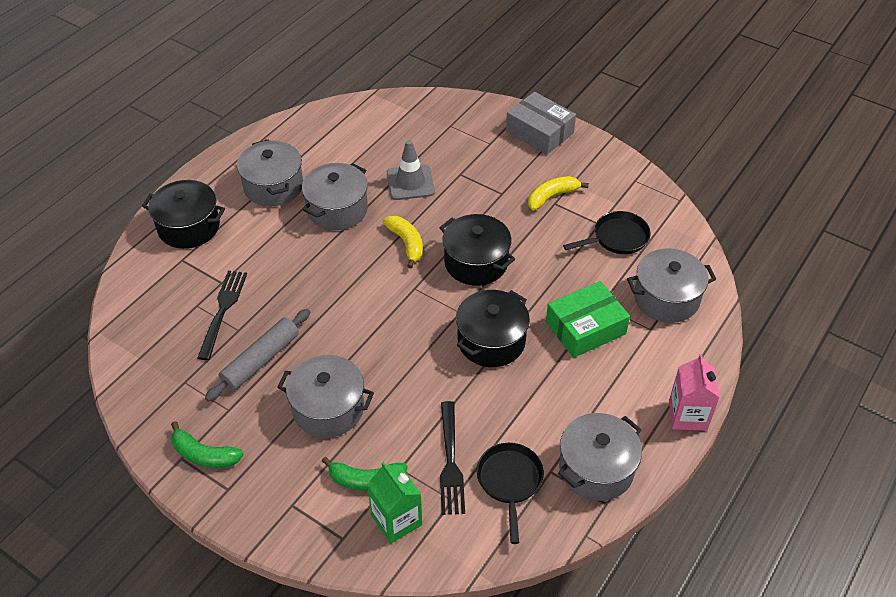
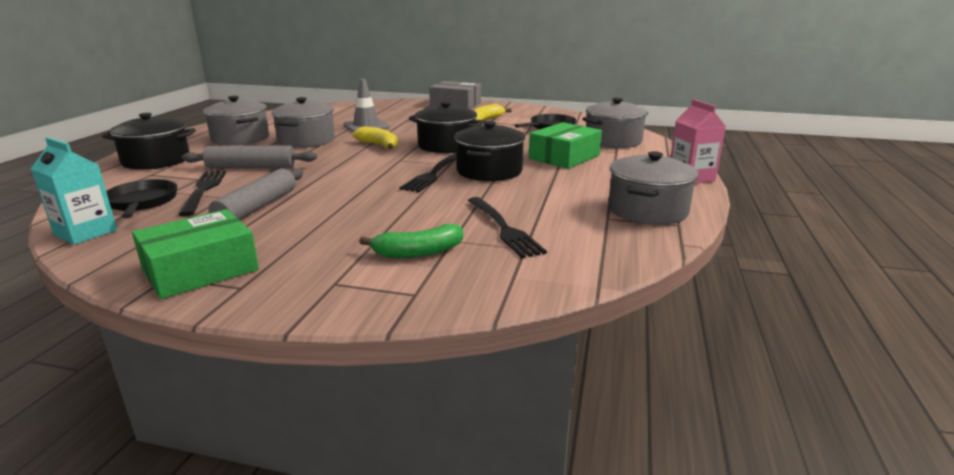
camera: 20 degrees left, 25 degrees down
green banana [171,421,244,468] -> green box [132,209,259,299]
grey pot [277,355,374,438] -> none
green carton [367,462,422,544] -> none
black pan [477,443,544,544] -> black pan moved to [106,179,177,219]
none -> turquoise carton [31,137,117,245]
none -> grey rolling pin [182,145,317,169]
none -> black fork [400,153,456,192]

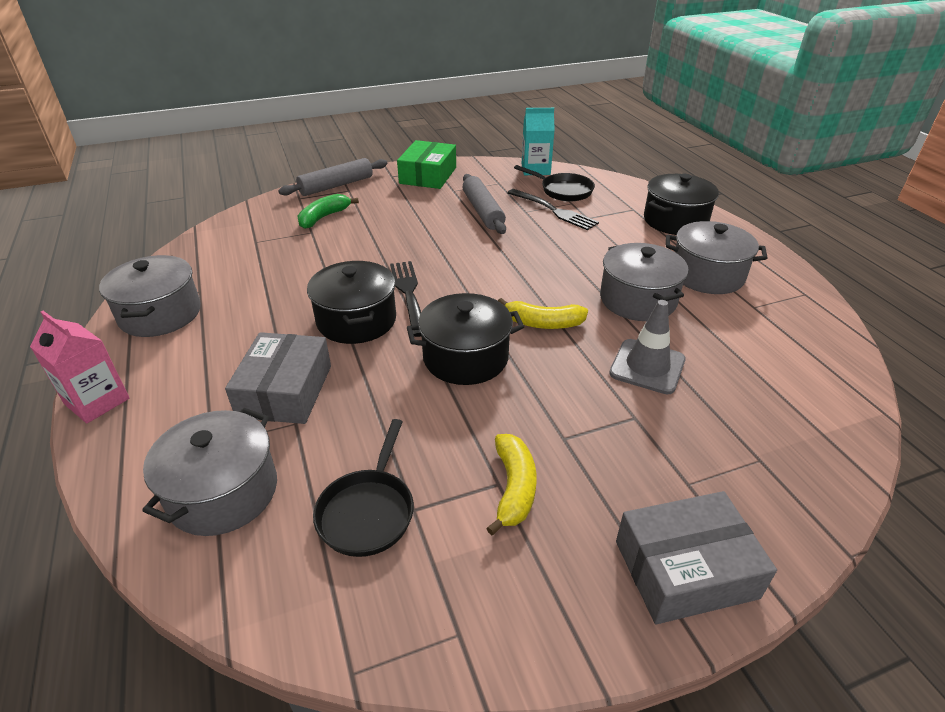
camera: 145 degrees right, 15 degrees up
grey rolling pin [182,145,317,169] -> grey rolling pin moved to [278,158,387,196]
black fork [467,197,547,258] -> none
green box [529,122,602,169] -> grey box [225,332,331,424]

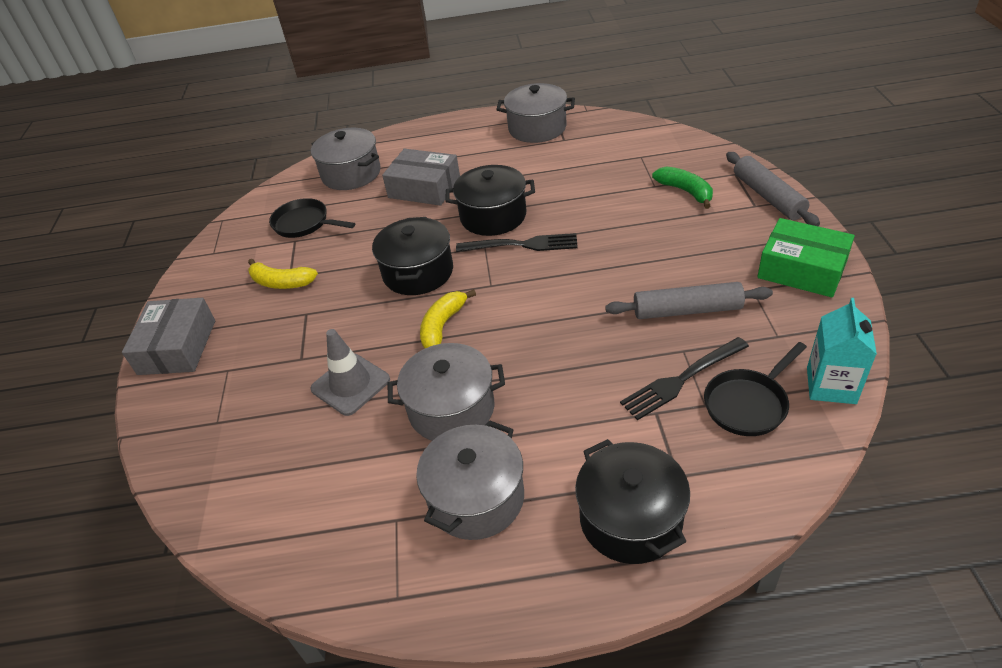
camera: 110 degrees right, 5 degrees up
pink carton [30,311,130,423] -> none

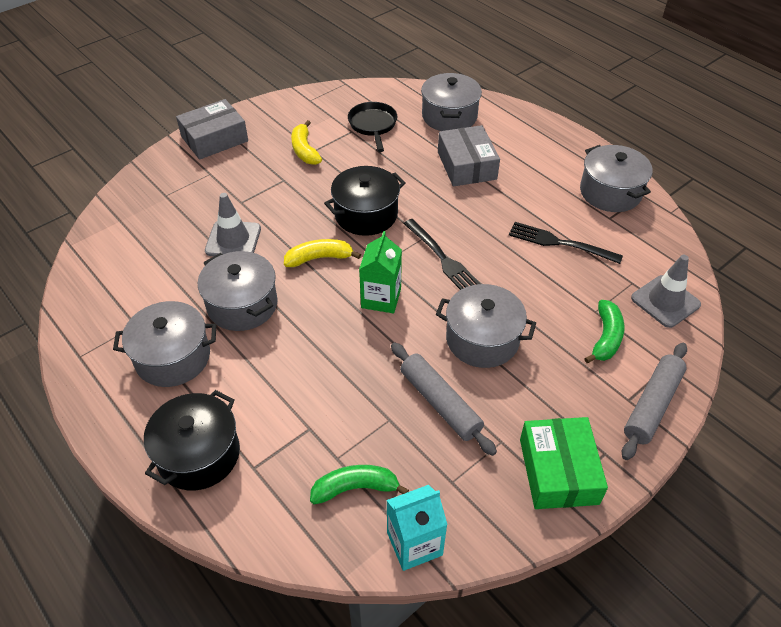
camera: 50 degrees right, 5 degrees up
black pot [445,165,535,236] -> none
black fork [620,337,749,420] -> black fork moved to [509,222,623,264]
black pan [704,342,807,436] -> green banana [310,465,409,504]
none -> green carton [359,231,402,313]
none -> grey pot [436,284,536,368]
none -> grey traffic cone [631,255,701,328]

